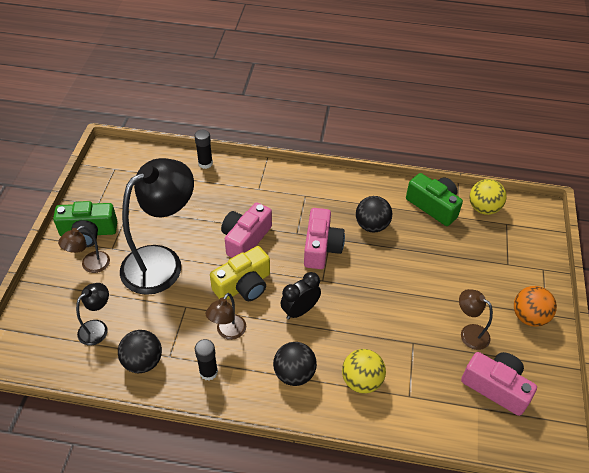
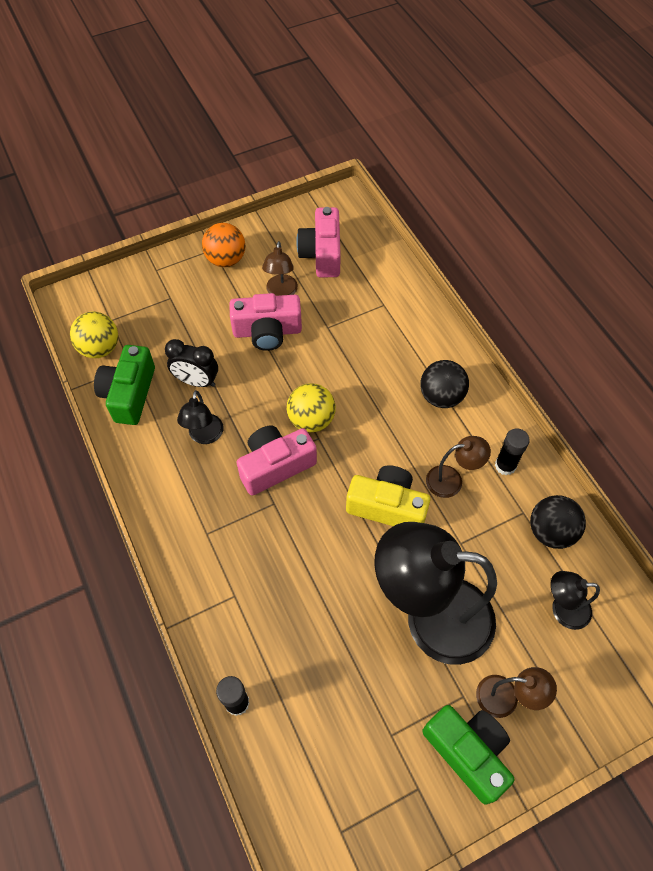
camera: 125 degrees left, 10 degrees up
pink camera [221,202,272,258] -> pink camera moved to [229,293,302,351]
black clock [280,272,321,320] -> black clock moved to [165,339,218,387]
yellow ball [342,349,386,393] -> yellow ball moved to [287,383,336,432]
black ball [356,196,393,232] -> black lamp [177,390,224,444]

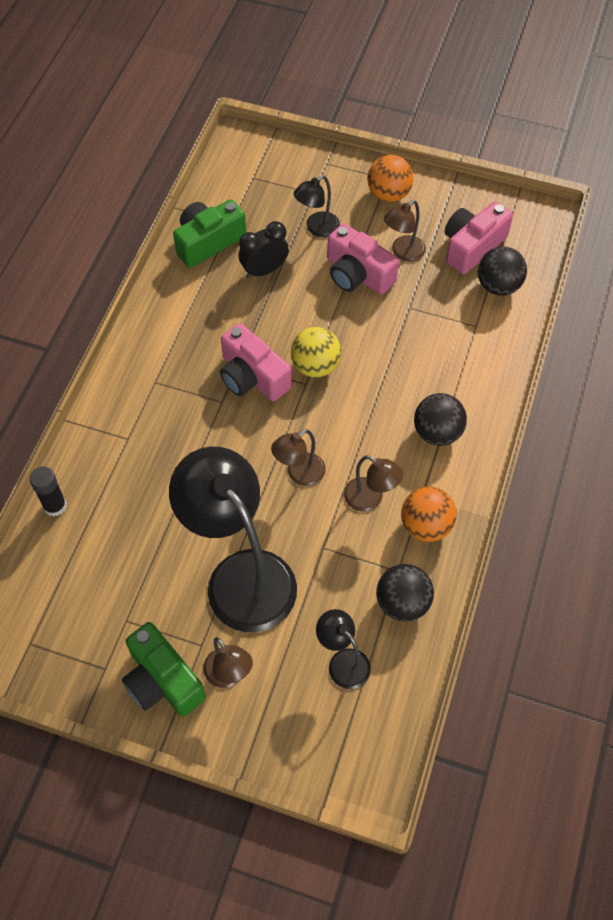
camera: 45 degrees right, 0 degrees up
yellow ball [70,312,118,358] -> none
black clock [165,339,218,387] -> black clock turned 90 degrees clockwise [239,221,289,279]
black lamp [177,390,224,444] -> black lamp moved to [294,175,340,237]
pink camera [237,426,317,495] -> pink camera turned 150 degrees counterclockwise [220,323,292,401]
yellow camera [346,465,430,526] -> brown lamp [271,429,326,486]
green camera [422,705,514,804] -> green camera turned 135 degrees clockwise [122,622,206,717]
black glue stick [495,428,530,475] -> orange ball [401,487,457,542]
none -> black ball [478,246,527,296]

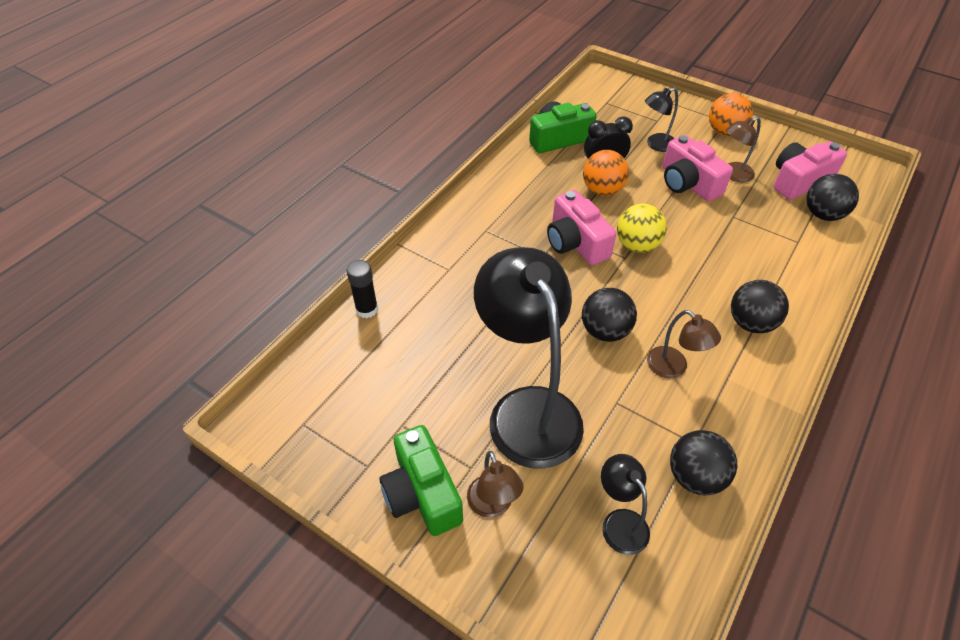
camera: 15 degrees right, 10 degrees down
brown lamp [271,429,326,486] -> black ball [582,288,637,342]
orange ball [401,487,457,542] -> orange ball moved to [583,150,629,196]

